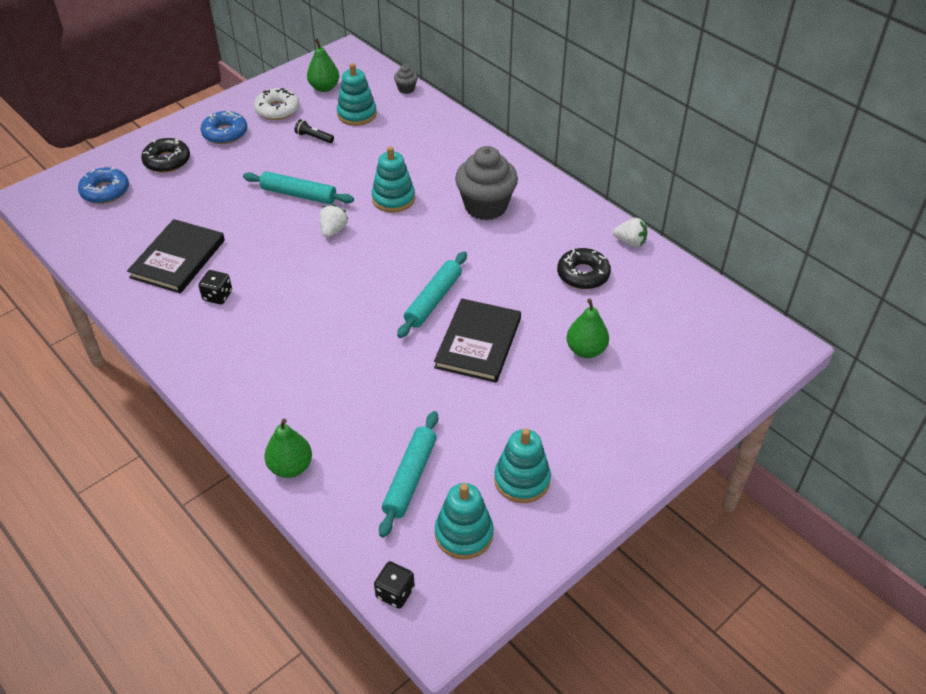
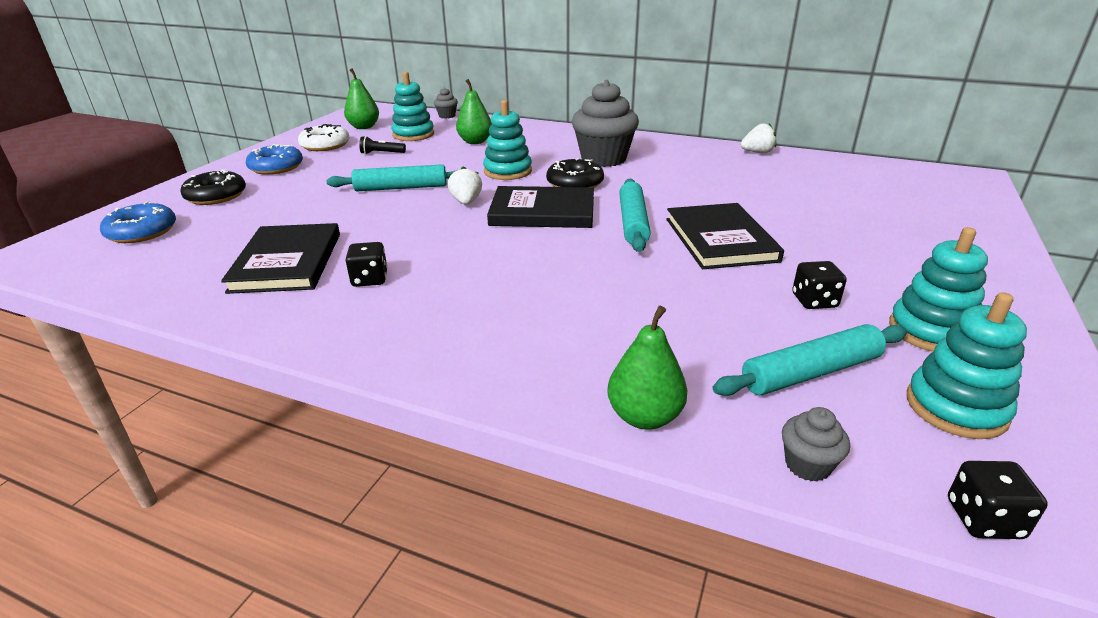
camera: 25 degrees left, 15 degrees down
turquoise rolling pin [379,411,438,538] -> turquoise rolling pin turned 75 degrees clockwise [713,324,907,396]
black donut [557,248,611,289] -> black donut moved to [546,158,604,188]
green pear [567,298,609,358] -> green pear moved to [456,79,492,144]
none -> black book [487,186,594,228]
none -> grey cupcake [782,407,850,482]
none -> black dice [792,261,847,309]

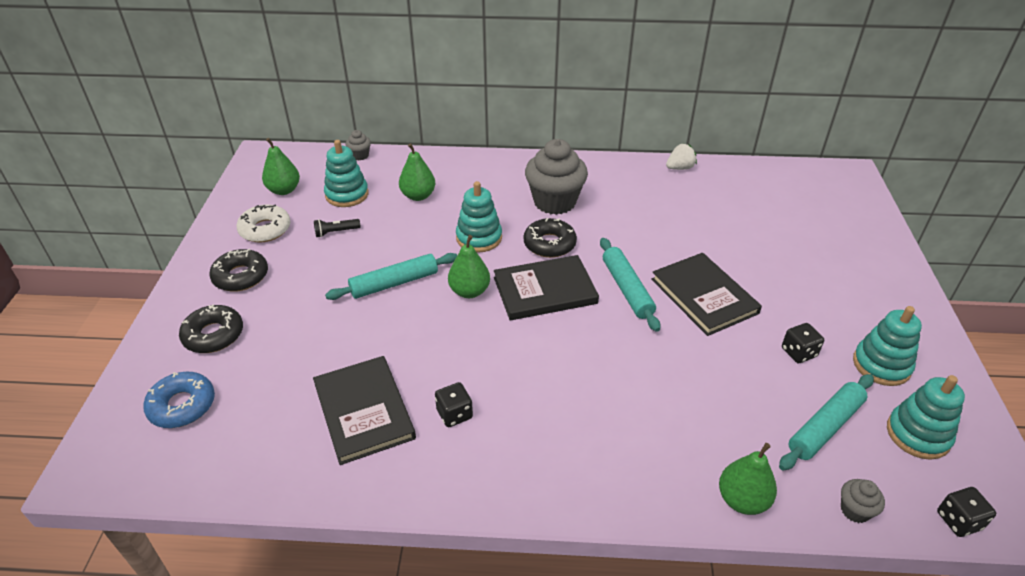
camera: 20 degrees left, 10 degrees up
blue donut [246,144,303,175] -> black donut [209,249,268,292]
white strawberry [448,166,482,205] -> green pear [448,235,490,298]

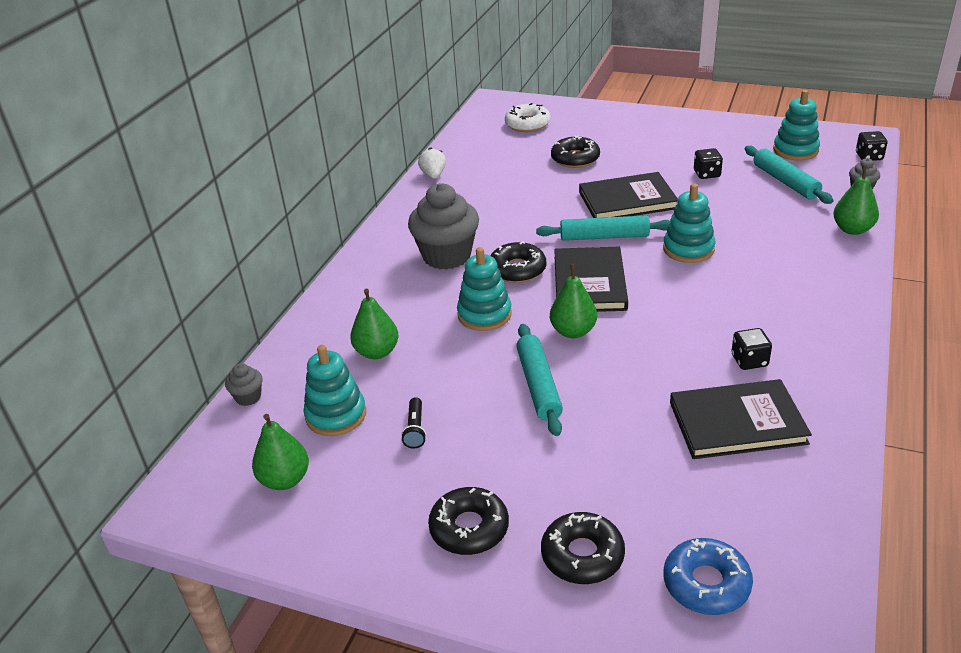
camera: 70 degrees left, 5 degrees down
white donut [236,204,291,243] -> white donut moved to [505,103,551,132]
turquoise stacking toy [853,306,922,386] -> turquoise stacking toy moved to [663,183,716,263]
none -> black donut [551,135,600,168]

